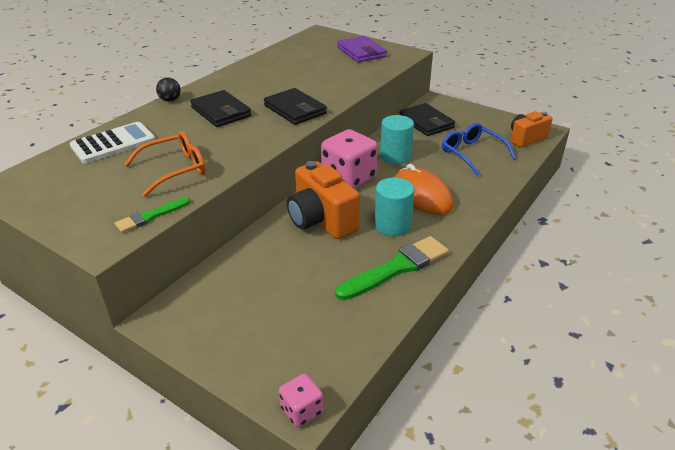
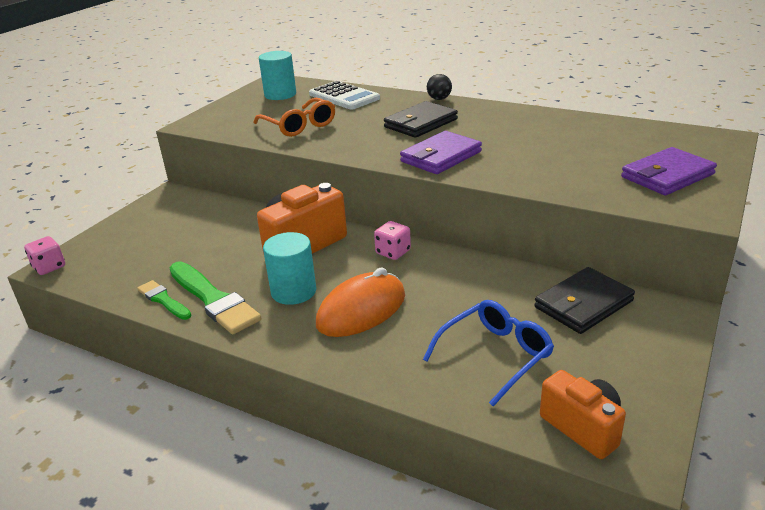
camera: 85 degrees right, 5 degrees down
green brush [115,197,190,233] -> green brush moved to [137,280,192,320]
black wallet [264,88,327,125] -> purple wallet [400,131,482,174]
pink dice [321,129,378,189] -> pink dice [374,221,411,260], size x0.50
turquoise cylinder [380,115,414,164] -> turquoise cylinder moved to [259,51,296,100]

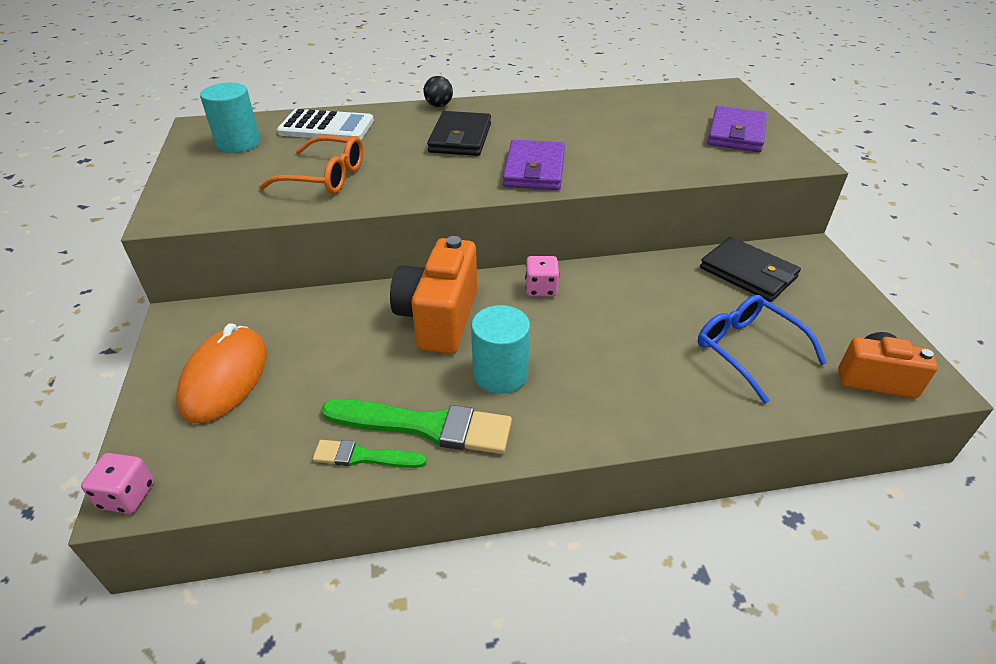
camera: 40 degrees left, 10 degrees up
orange mouse [316,267,405,337] -> orange mouse moved to [176,323,267,423]
blue glasses [423,300,554,407] -> blue glasses turned 45 degrees counterclockwise [698,295,827,404]
black wallet [534,267,635,334] -> black wallet turned 60 degrees counterclockwise [700,237,801,302]

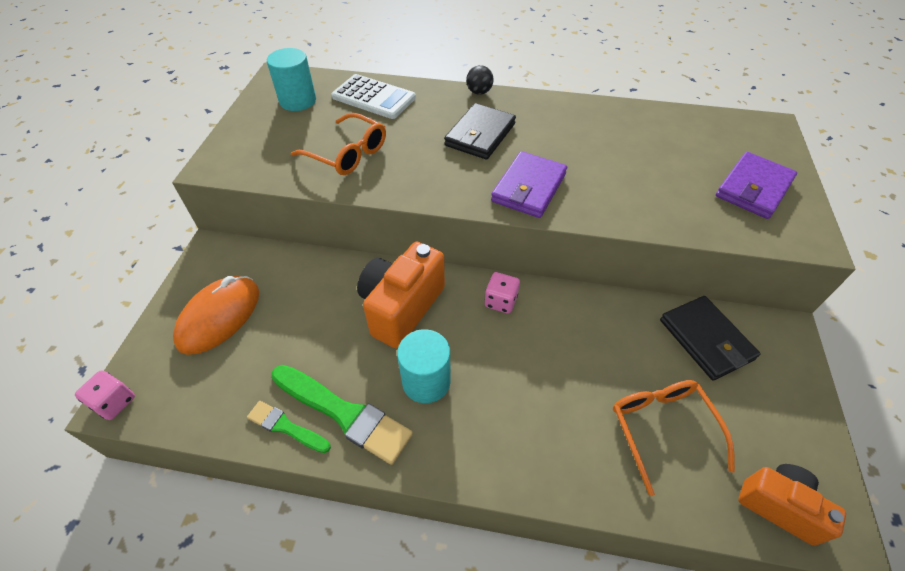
camera: 20 degrees right, 10 degrees up
blue glasses [698,295,827,404] -> orange glasses [613,380,735,496]

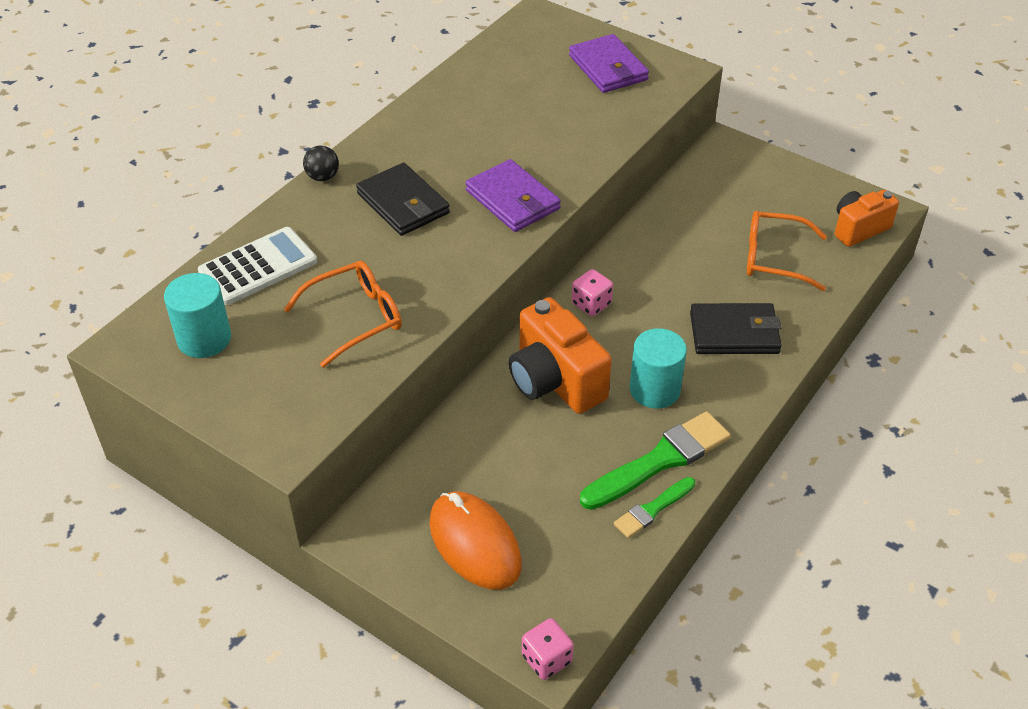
camera: 65 degrees left, 5 degrees down
black wallet [660,296,760,381] -> black wallet moved to [690,303,782,354]

